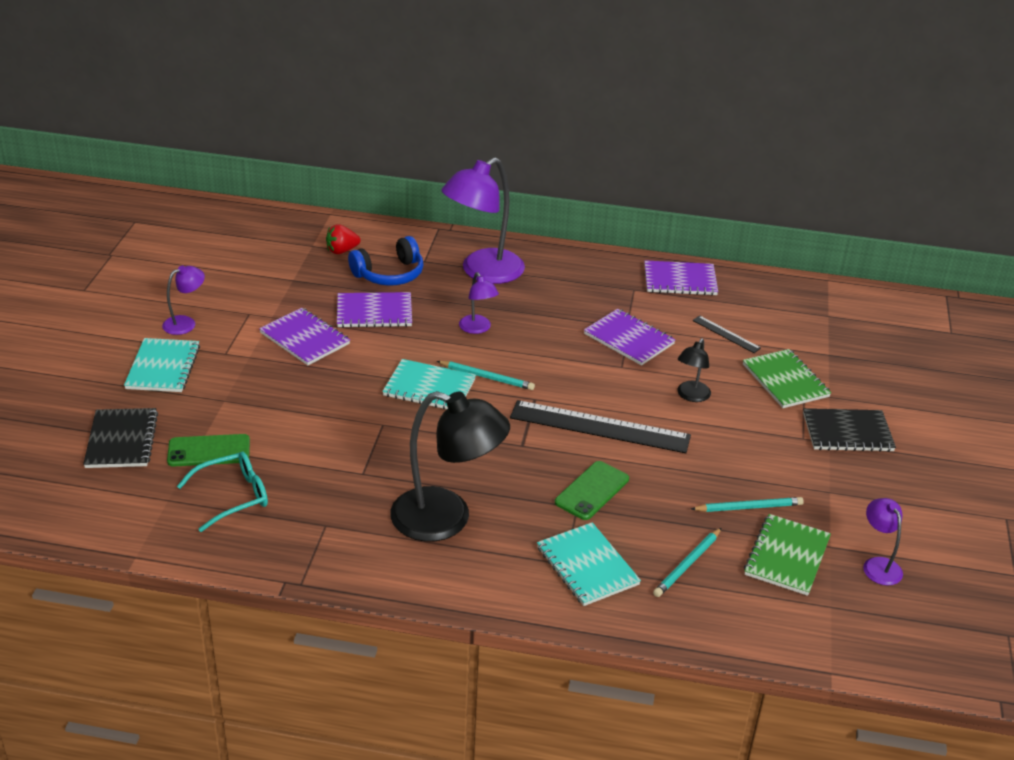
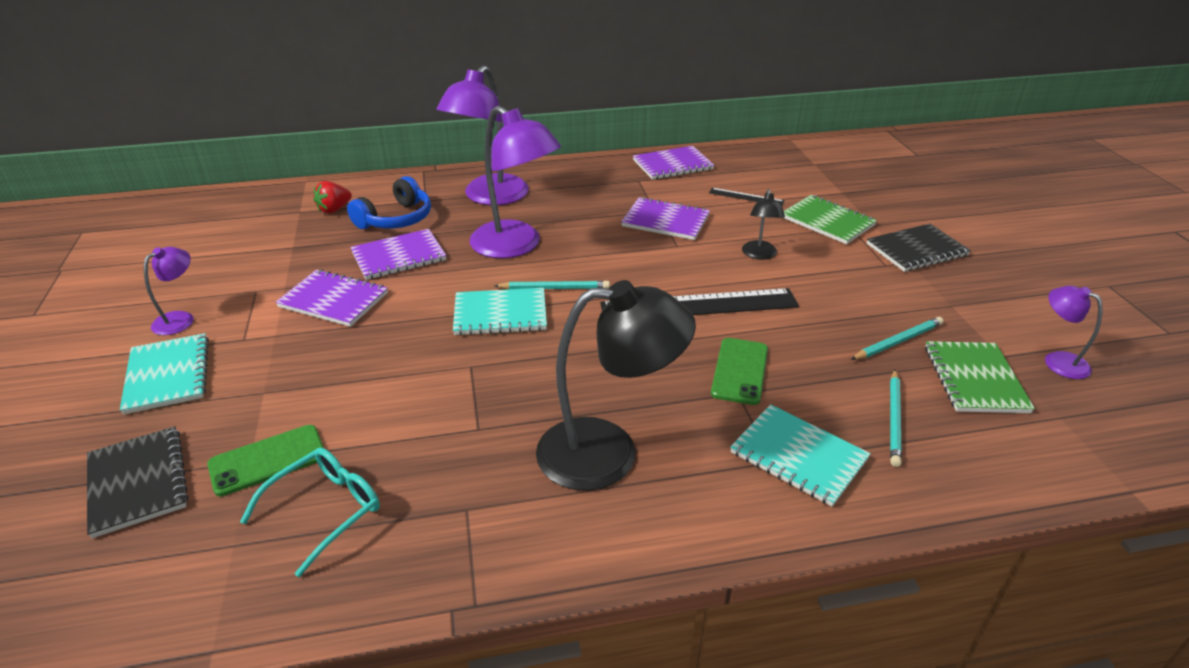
camera: 20 degrees left, 0 degrees up
purple lamp [459,272,499,334] -> purple lamp [469,106,561,258], size x2.07

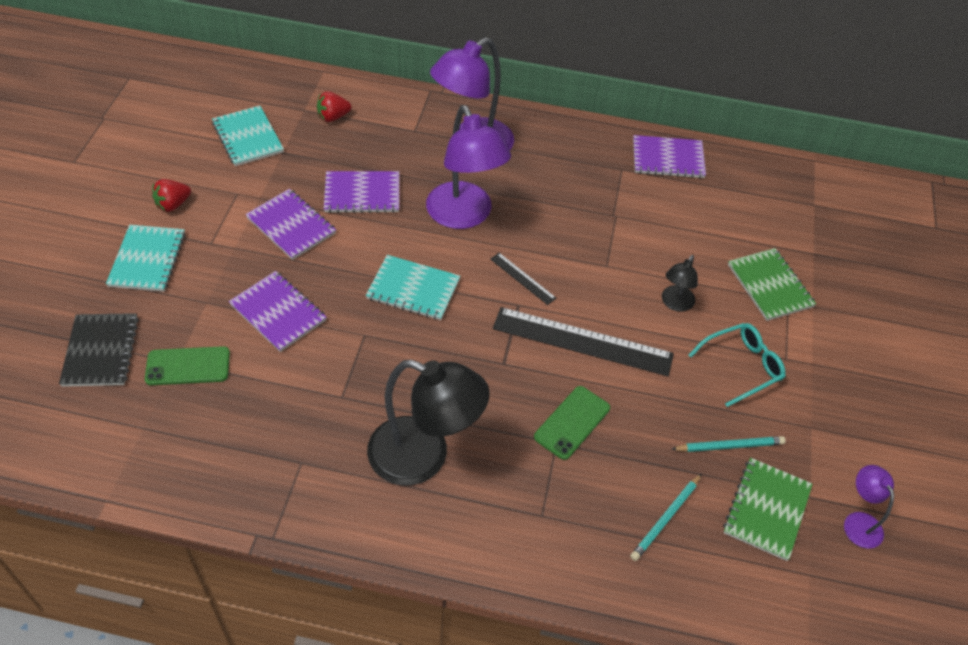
camera: 20 degrees right, 15 degrees up
purple lamp [144,247,193,335] -> red strawberry [152,179,191,212]
turquoise glasses [240,447,380,577] -> turquoise glasses moved to [689,323,786,407]
blue headphones [347,176,431,229] -> none
turquoise pencil [494,281,610,289] -> none
purple notebook [621,197,710,240] -> purple notebook moved to [229,271,327,352]
black ruler [709,188,785,206] -> black ruler moved to [490,253,556,305]
turquoise notebook [730,404,871,507] -> turquoise notebook moved to [212,106,284,166]
black notebook [867,224,971,272] -> none

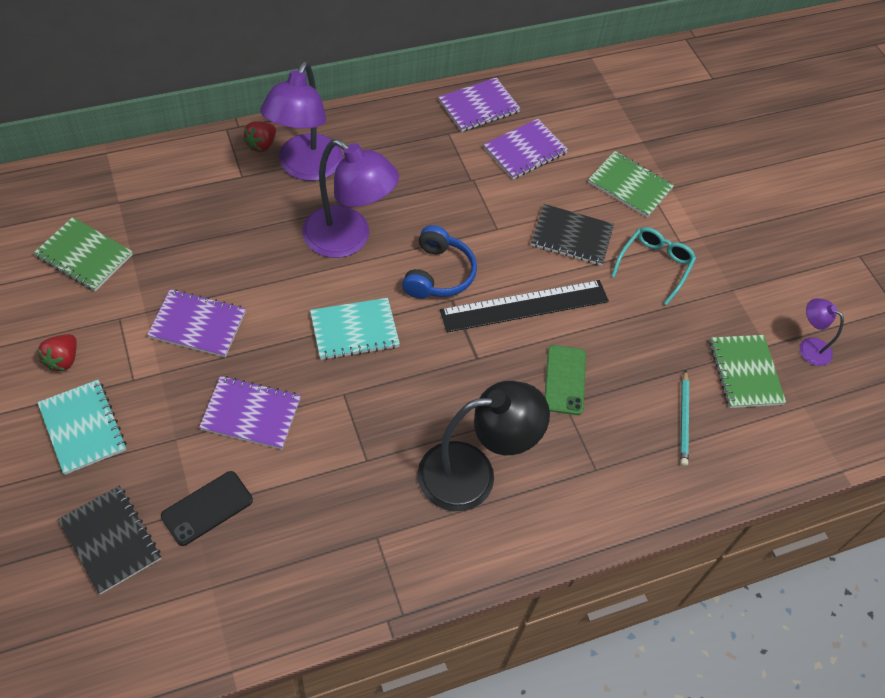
camera: 35 degrees left, 5 degrees up
green phone [145,346,230,385] -> black phone [161,471,253,546]
turquoise notebook [212,106,284,166] -> green notebook [34,217,133,291]
red strawberry [317,91,352,122] -> red strawberry moved to [243,121,276,152]
purple notebook [324,171,399,213] -> purple notebook moved to [483,119,568,179]
black ruler [490,253,556,305] -> blue headphones [402,225,477,299]
black lamp [662,255,698,312] -> black notebook [531,204,614,266]
turquoise pencil [672,436,786,452] -> none

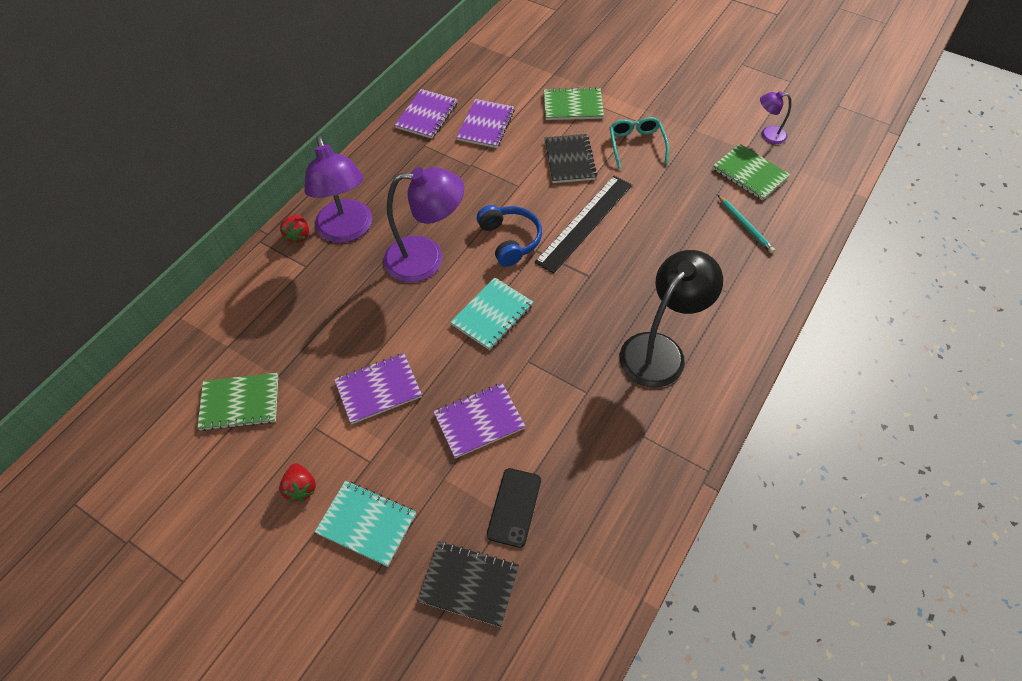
camera: 30 degrees left, 0 degrees up
black notebook [531,204,614,266] -> black notebook turned 75 degrees counterclockwise [545,134,597,183]
green phone [545,345,586,415] -> none

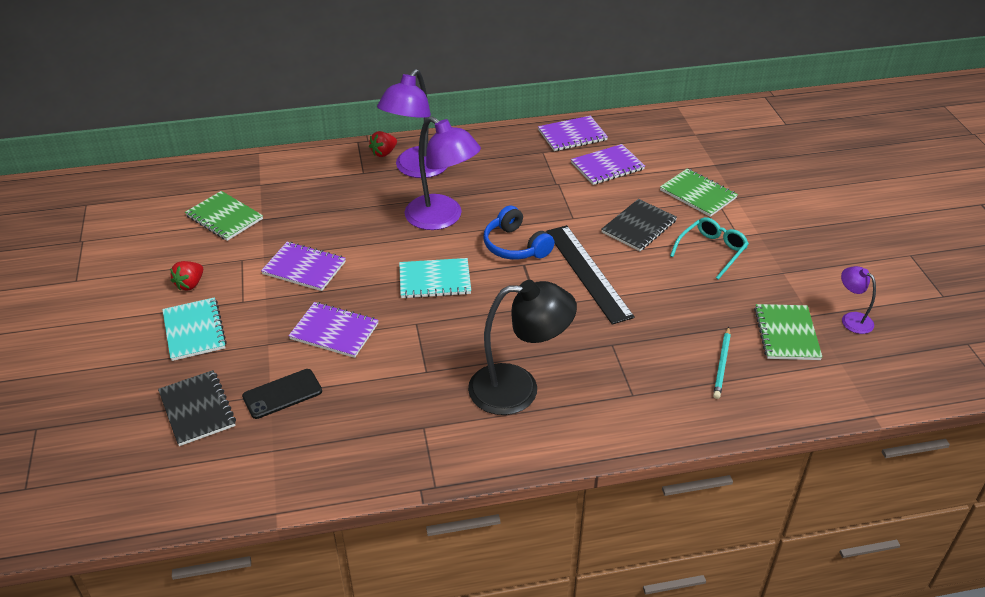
camera: 45 degrees right, 15 degrees down
blue headphones [477,205,542,267] -> blue headphones turned 120 degrees clockwise [483,206,555,260]
black ruler [535,176,632,274] -> black ruler turned 75 degrees clockwise [546,225,635,325]

